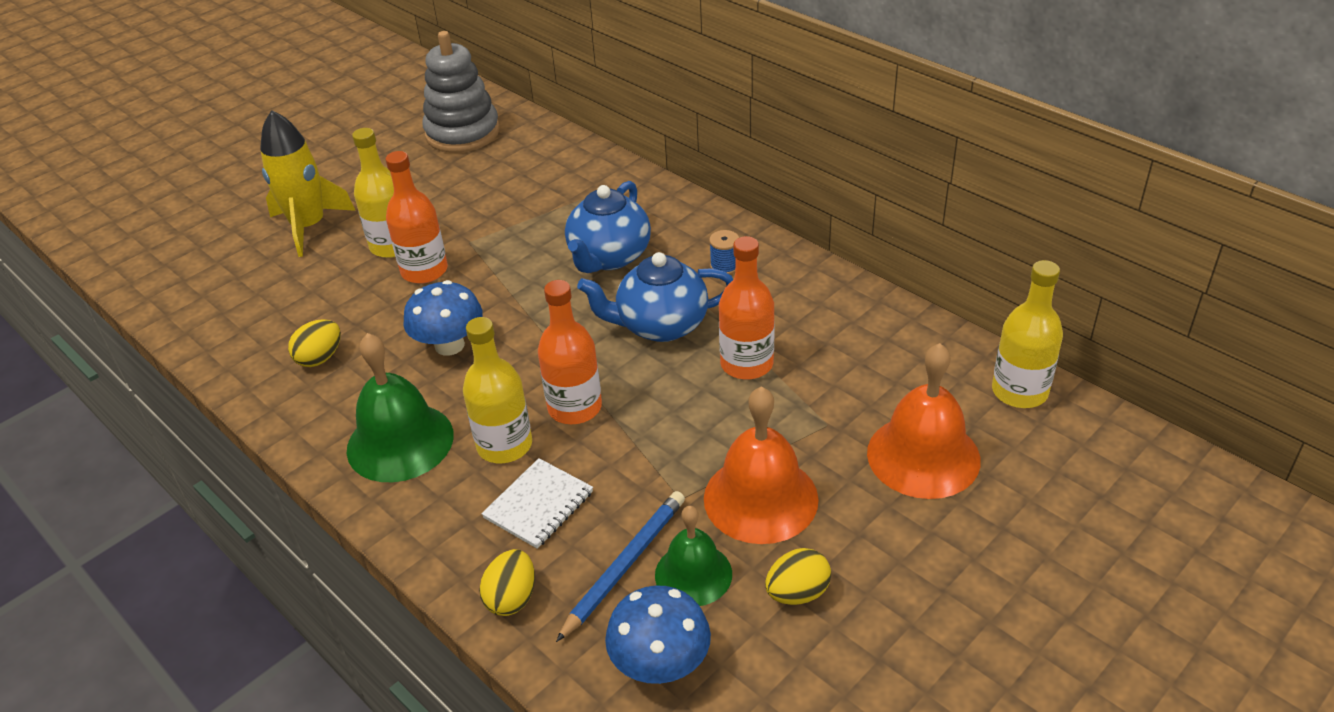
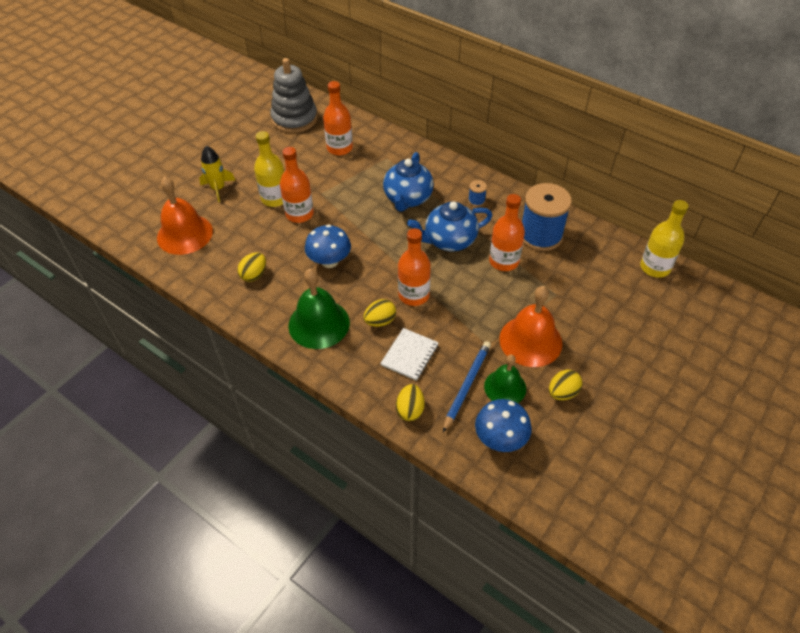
camera: 10 degrees left, 10 degrees up
yellow rocket [260,110,355,257] -> yellow rocket [199,146,235,202], size x0.67
yellow bottle [463,317,532,463] -> yellow egg [363,299,396,327]
orange bell [867,343,981,499] -> orange bell moved to [157,177,213,255]
none -> orange bottle [323,81,353,156]
none -> blue spool [522,183,572,251]

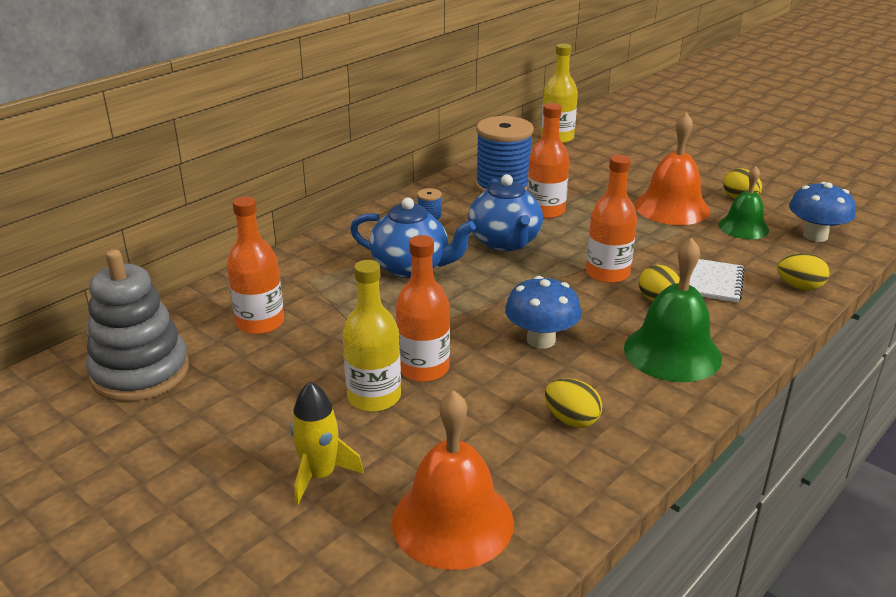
camera: 85 degrees left, 20 degrees down
white notebook [380,328,439,381] -> white notebook turned 75 degrees clockwise [689,259,745,303]
blue pencil [443,341,491,432] -> none

